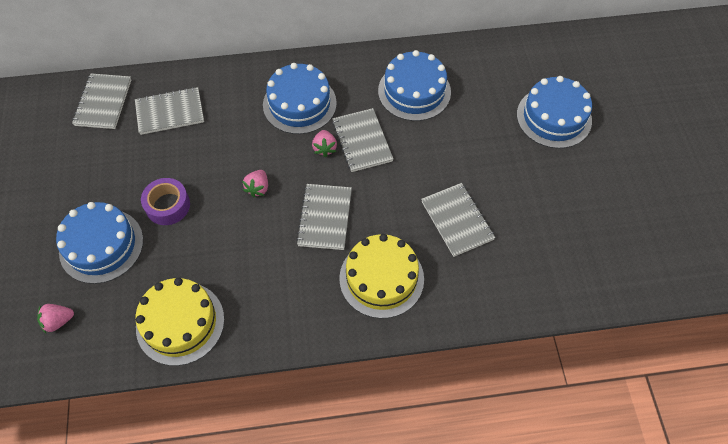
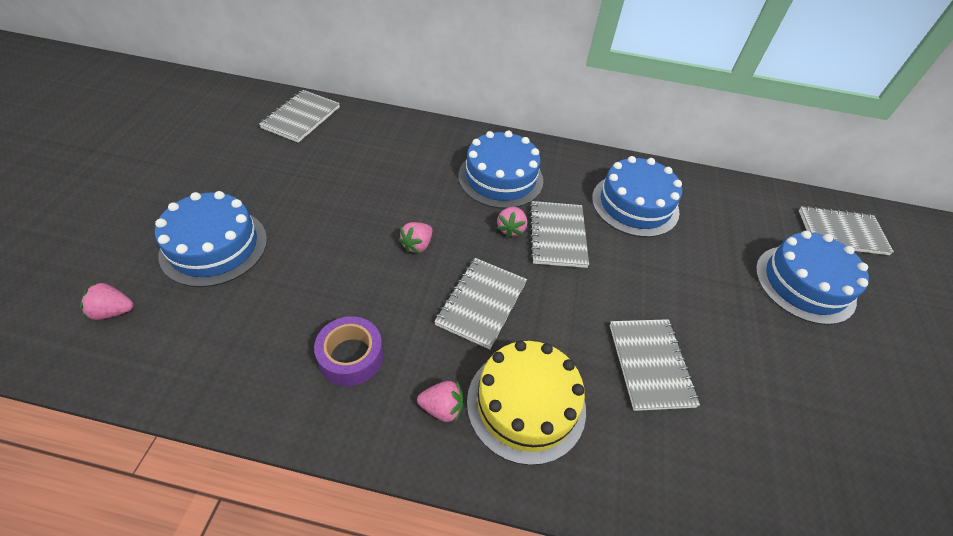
camera: 15 degrees right, 10 degrees down
grey notebook [135,87,204,135] -> grey notebook moved to [799,206,894,255]
yellow cake [136,278,224,366] -> none
purple tape [141,178,190,225] -> purple tape moved to [314,316,383,386]
none -> pink strawberry [417,381,463,422]

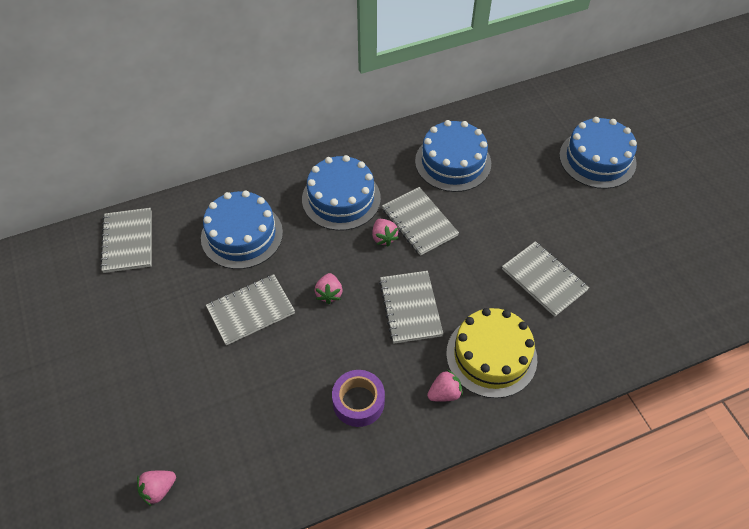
camera: 30 degrees left, 5 degrees up
blue cake [155,191,267,287] -> blue cake moved to [201,190,283,269]
grey notebook [799,206,894,255] -> grey notebook moved to [206,274,295,345]

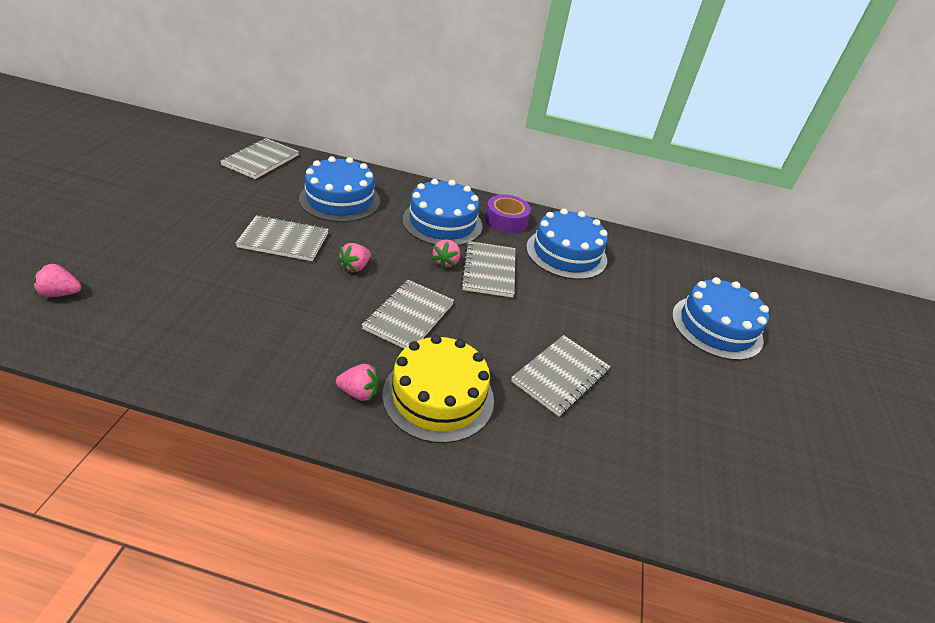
camera: 30 degrees right, 15 degrees down
purple tape [332,370,385,427] -> purple tape moved to [485,195,531,233]
grey notebook [502,241,589,317] -> grey notebook turned 45 degrees clockwise [511,335,610,416]

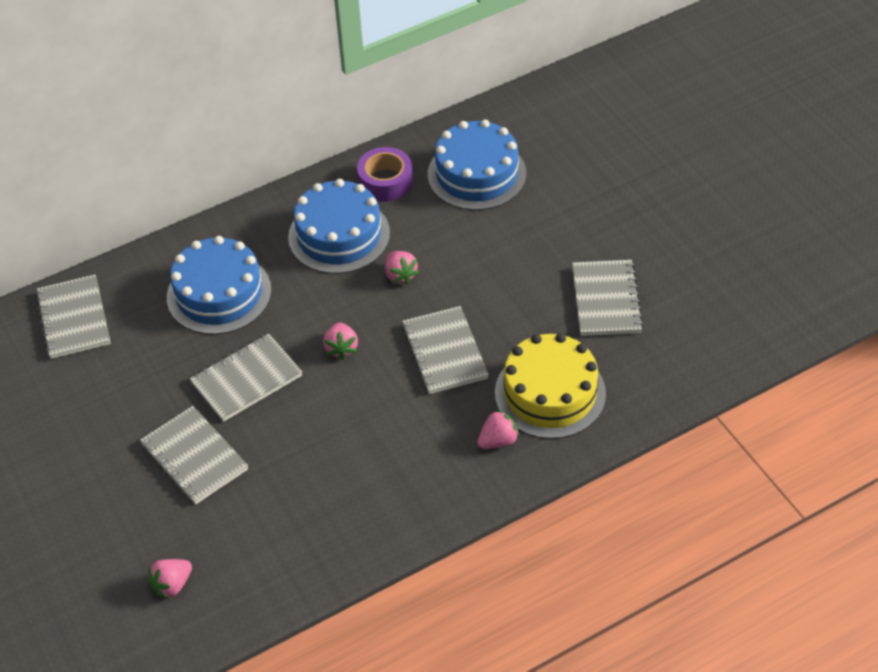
camera: 35 degrees left, 10 degrees up
grey notebook [461,241,516,298] -> grey notebook moved to [140,406,248,505]
blue cake [672,277,769,360] -> none

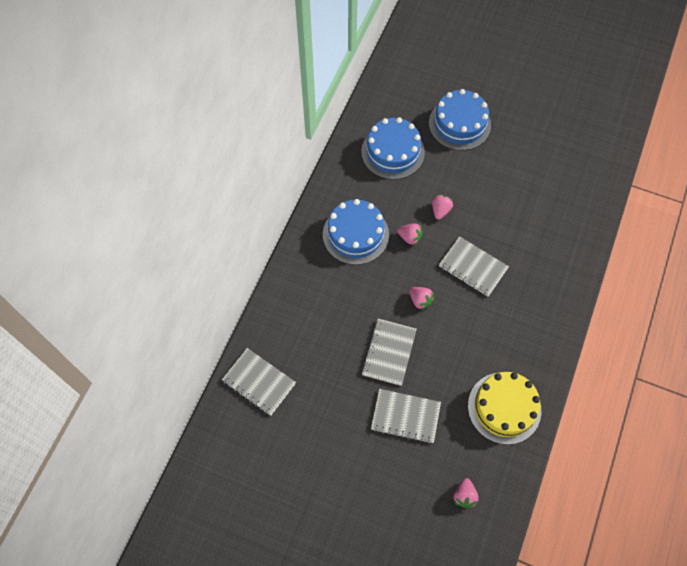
camera: 40 degrees left, 15 degrees up
blue cake [167,236,271,335] -> blue cake moved to [429,89,491,150]
purple tape [357,147,413,202] -> none
pink strawberry [477,409,520,449] -> pink strawberry moved to [432,195,453,220]
yellow cake [495,333,606,439] -> yellow cake moved to [468,372,541,445]
grey notebook [572,260,644,336] -> none

